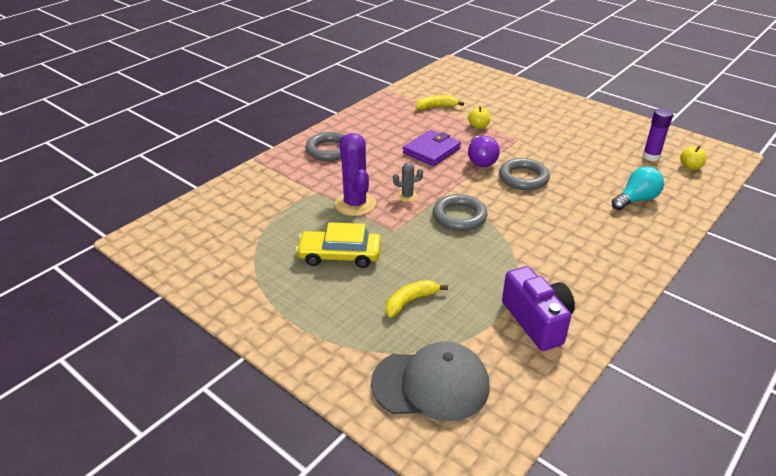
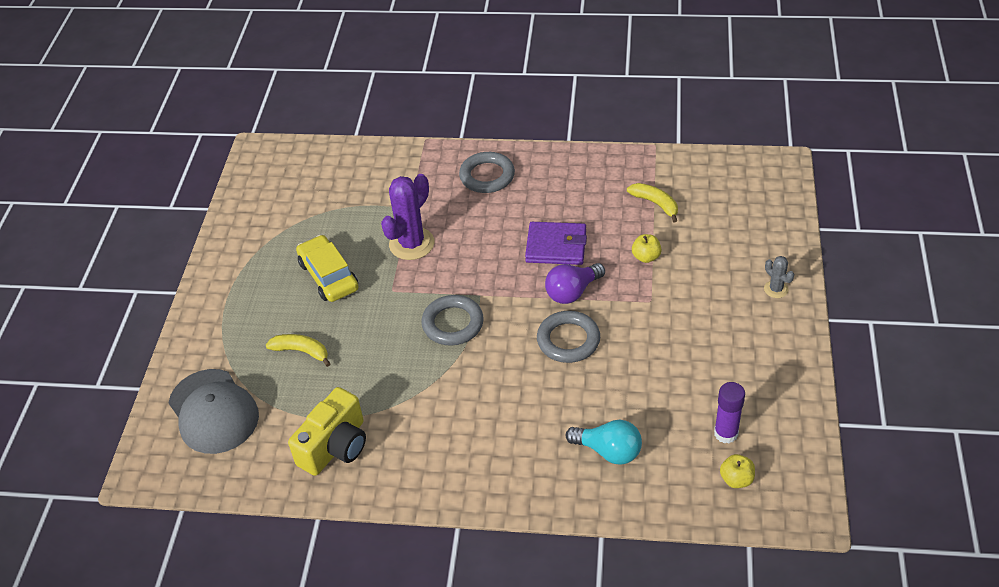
camera: 60 degrees right, 10 degrees up
grey cactus [393,163,423,202] -> grey cactus moved to [764,256,794,298]
purple camera [502,266,575,351] -> yellow camera [288,387,366,476]

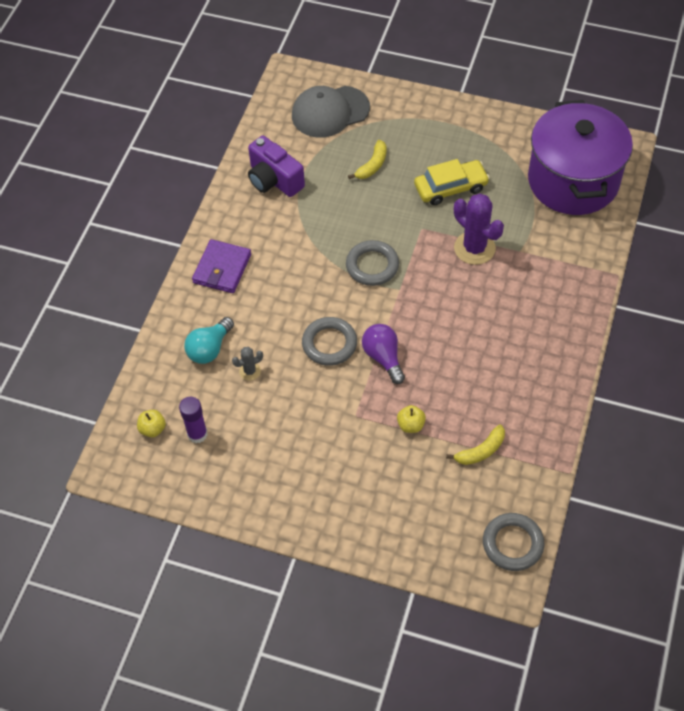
camera: 100 degrees right, 10 degrees up
yellow camera [288,387,366,476] -> purple camera [248,136,305,197]
grey ring [459,152,515,193] -> grey ring moved to [483,513,545,571]
purple wallet [525,222,587,265] -> purple wallet moved to [192,239,251,293]
grey cactus [764,256,794,298] -> grey cactus moved to [232,347,263,381]
none -> purple pot [528,100,633,215]

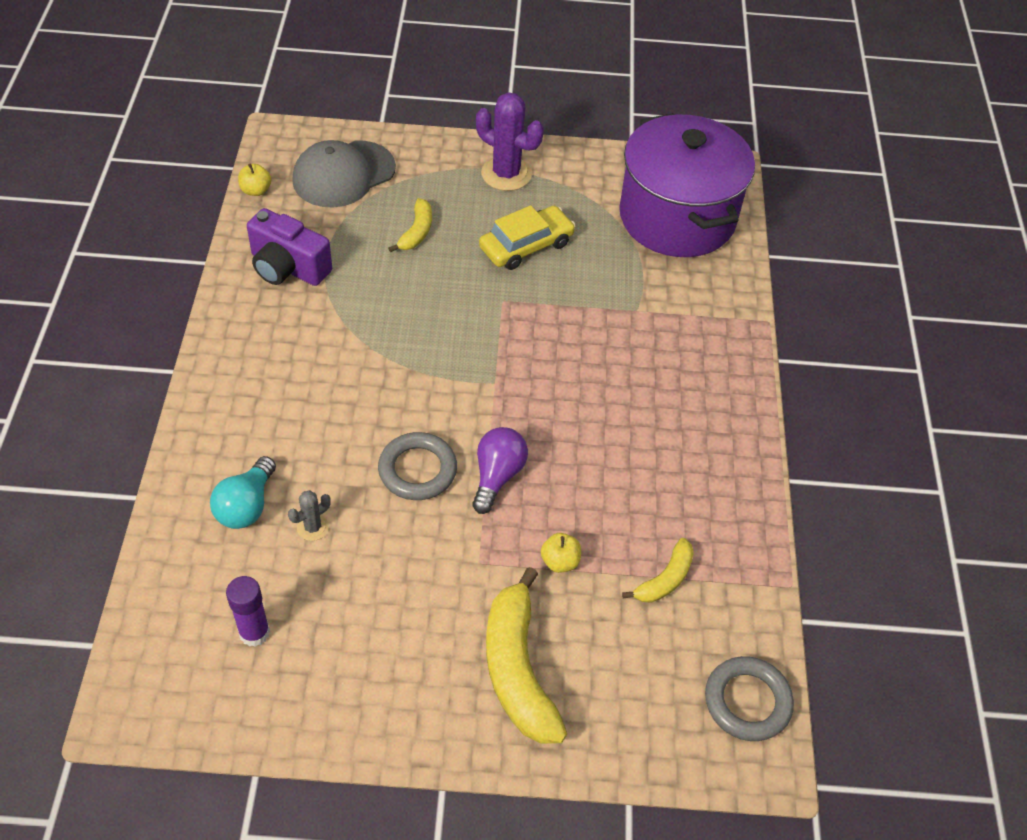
camera: 20 degrees left, 5 degrees down
yellow apple [137,410,166,437] -> yellow apple moved to [238,164,271,196]
purple wallet [192,239,251,293] -> none
grey ring [346,240,399,286] -> none
purple light bulb [362,324,405,384] -> purple light bulb turned 60 degrees clockwise [472,427,528,514]
purple cactus [454,193,504,265] -> purple cactus moved to [476,92,544,191]
none -> yellow banana [486,567,567,744]

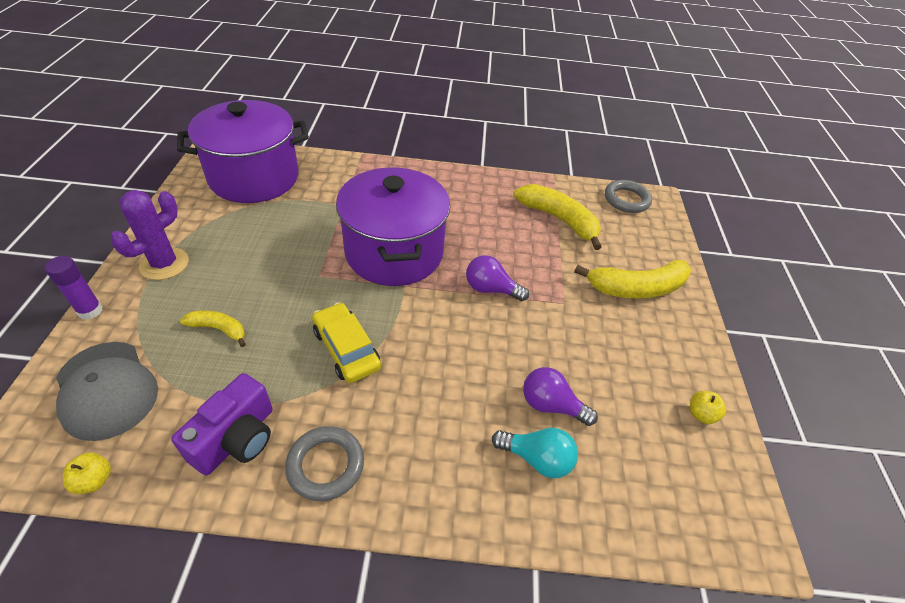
camera: 90 degrees left, 5 degrees down
purple glue stick [226,576,270,647] -> purple glue stick moved to [45,256,103,319]
grey cactus [288,490,331,541] -> purple light bulb [523,367,598,426]
grey ring [378,432,457,500] -> grey ring moved to [285,426,364,501]
yellow car [479,205,576,270] -> yellow car moved to [312,302,381,383]
yellow apple [541,533,581,573] -> yellow apple moved to [690,391,726,424]
yellow banana [622,538,694,603] -> yellow banana [513,184,601,250], size x1.87
none -> purple pot [336,167,450,286]

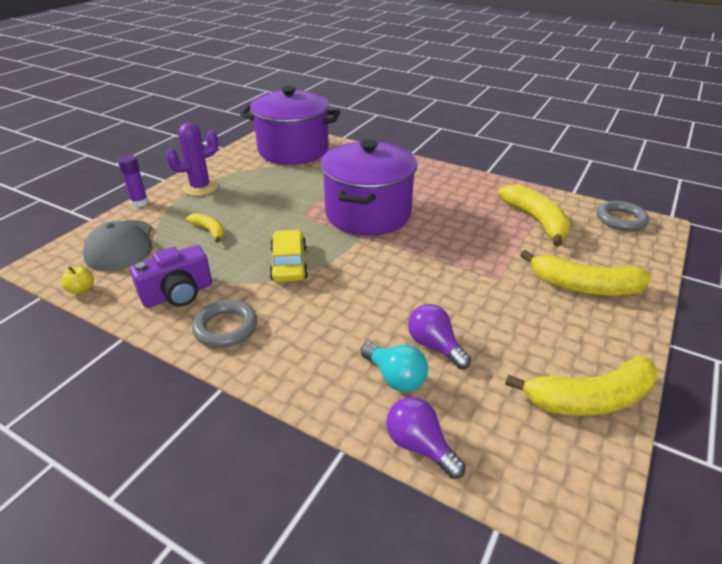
camera: 30 degrees right, 10 degrees down
purple light bulb [466,255,529,301] -> purple light bulb moved to [386,397,466,479]
yellow apple [690,391,726,424] -> yellow banana [505,356,658,416]

